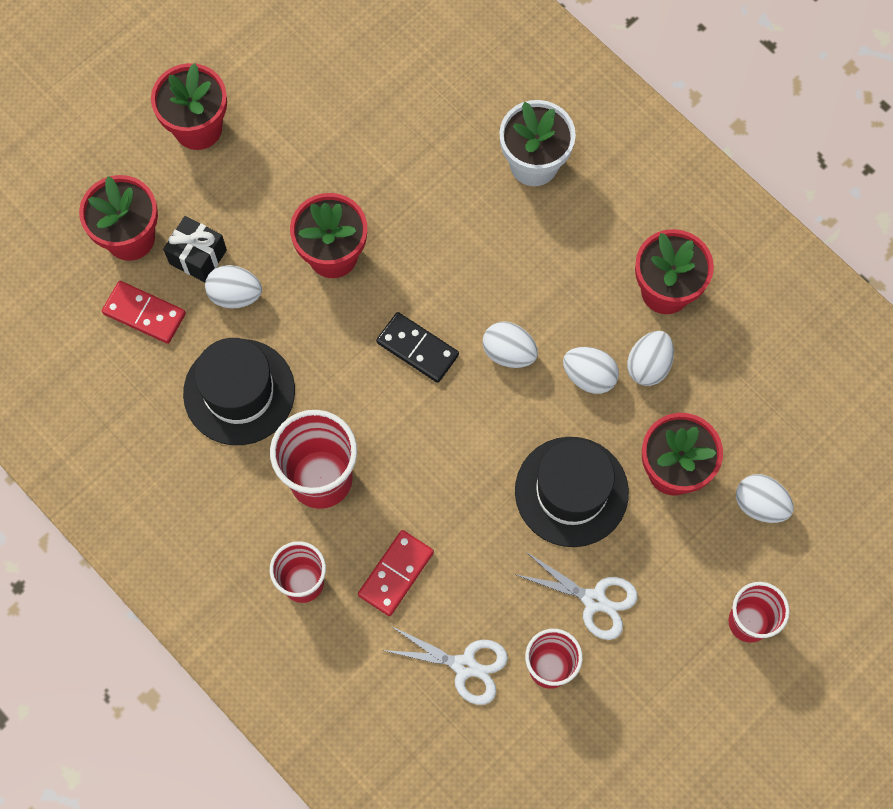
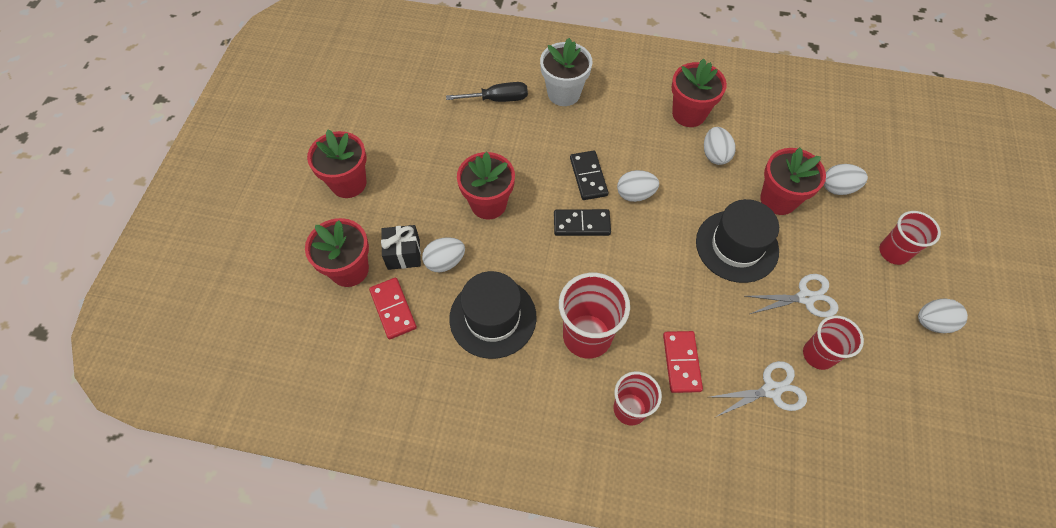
camera: 35 degrees left, 10 degrees down
red domino [102,281,186,344] -> red domino turned 75 degrees clockwise [369,278,417,340]
white egg [563,347,619,394] -> white egg moved to [918,298,968,333]
none -> black screwdriver [446,82,528,102]
none -> black domino [570,151,609,200]

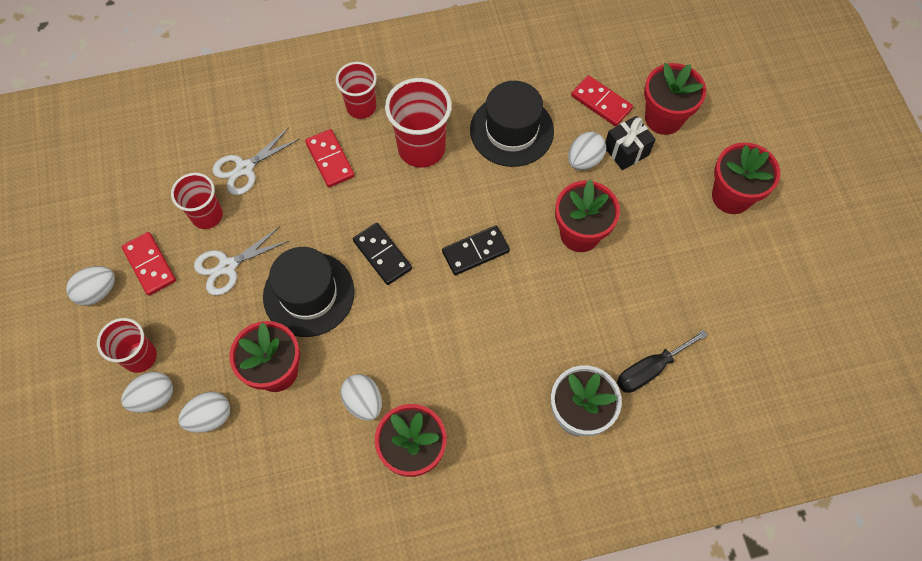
camera: 155 degrees right, 5 degrees up
black domino [570,151,609,200] -> black domino moved to [353,223,412,285]
white egg [617,170,659,202] -> white egg moved to [121,372,173,413]
none -> red domino [121,232,176,296]

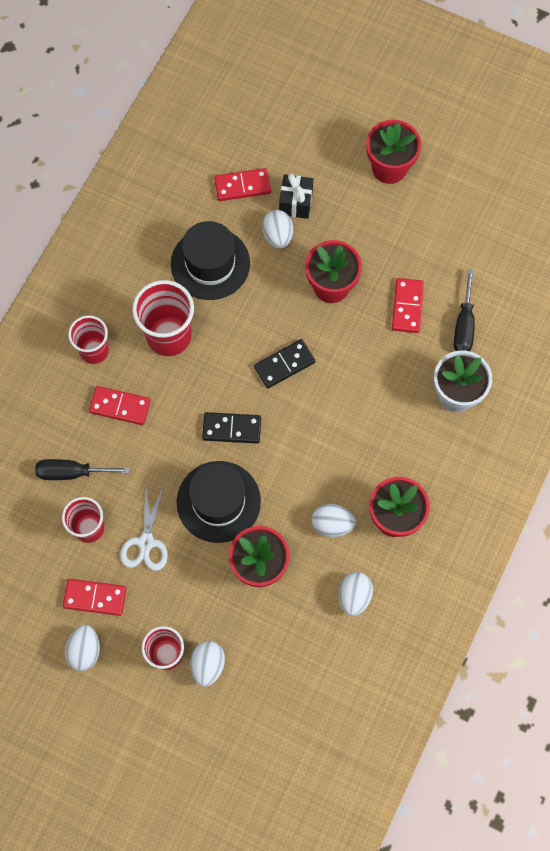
camera: 50 degrees left, 5 degrees up
white egg [178,392,230,433] -> white egg moved to [339,572,373,616]
white scissors [212,127,300,195] -> black screwdriver [35,459,130,480]
black domino [442,225,510,275] -> black domino turned 45 degrees clockwise [254,339,315,388]
red flower pot [644,63,706,135] -> none
none -> red domino [392,278,424,333]

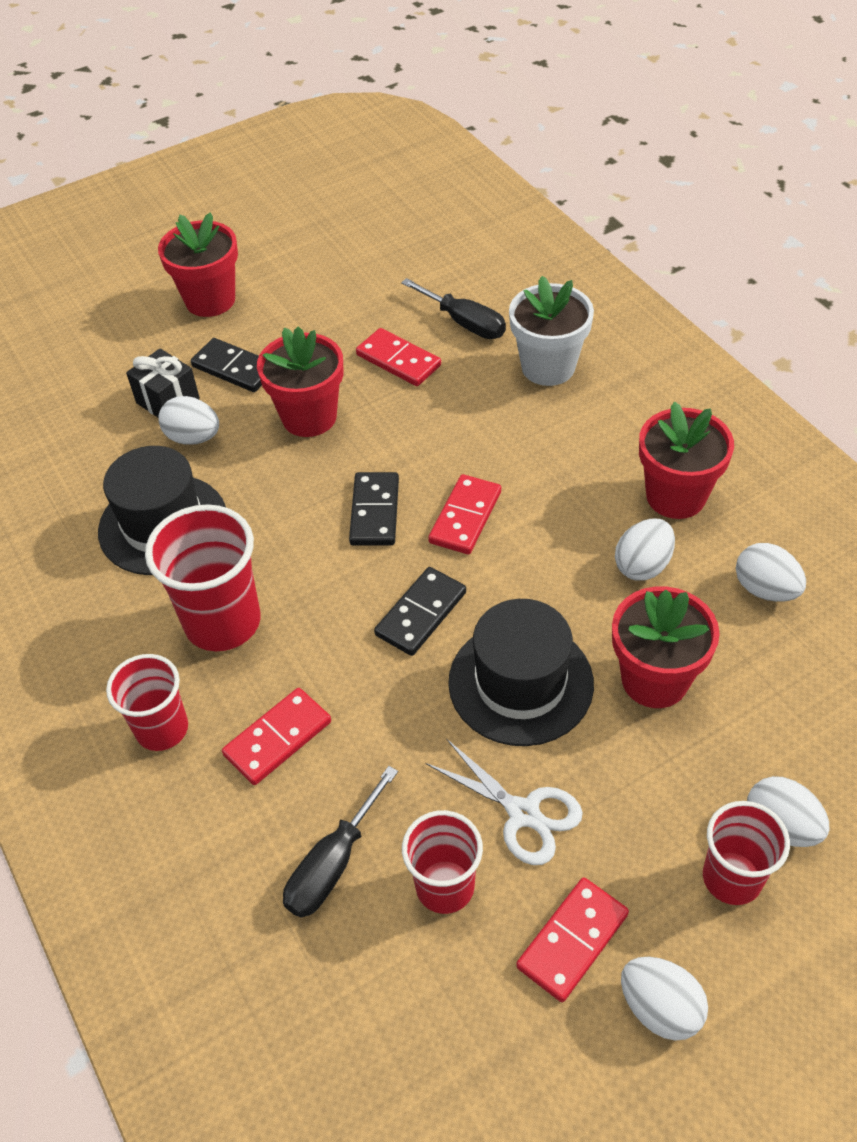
camera: 55 degrees left, 20 degrees down
red domino [214,168,271,201] -> red domino moved to [428,474,501,554]
none -> black domino [191,338,262,392]

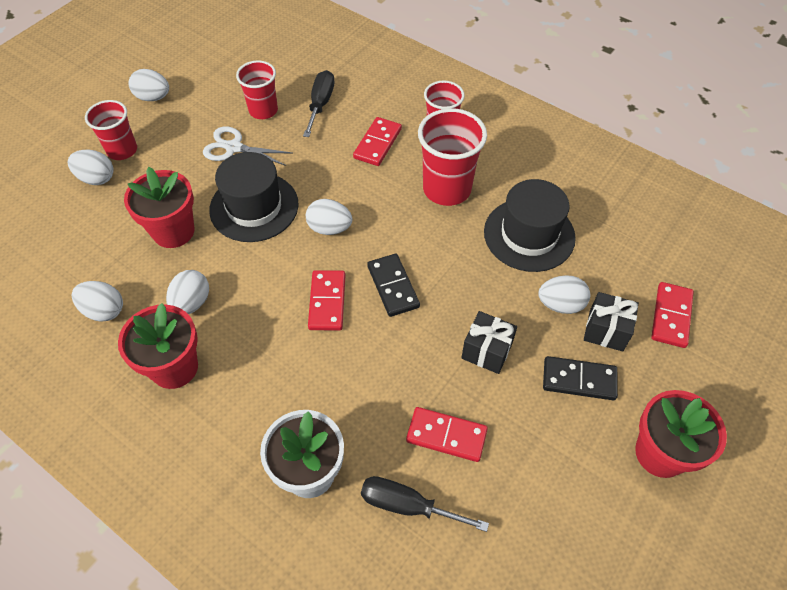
camera: 155 degrees right, 5 degrees up
red flower pot [257,327,344,437] -> black gift [461,311,517,374]
black domino [374,567,466,656] -> white egg [306,199,353,235]
red domino [516,877,629,1002] -> red domino moved to [651,282,694,348]

